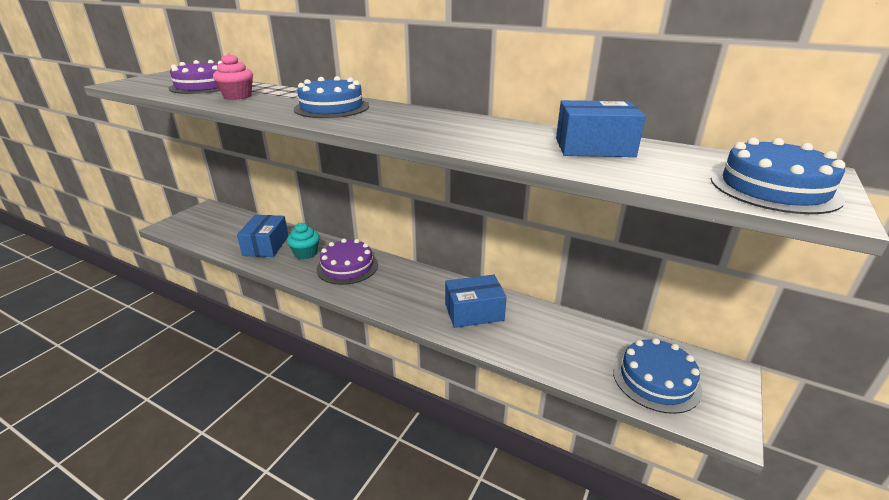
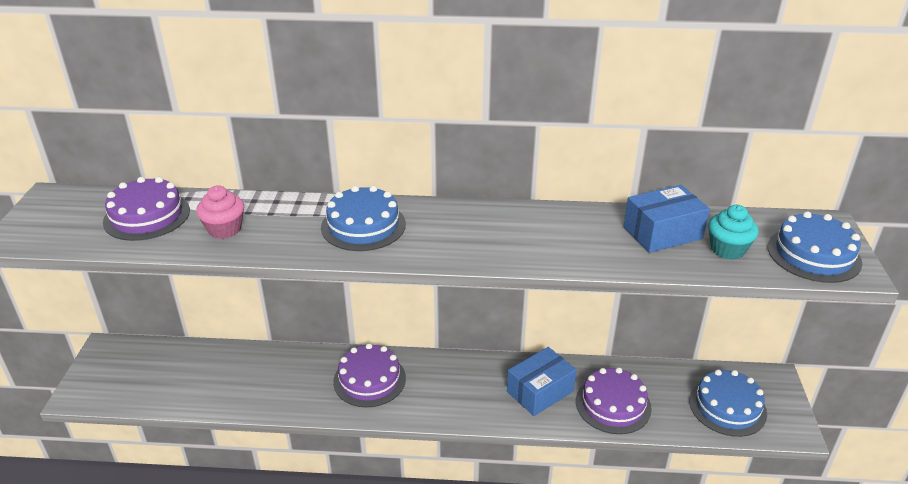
camera: 25 degrees left, 5 degrees up
blue box [237,215,289,257] -> none
turquoise cupcake [287,223,320,259] -> turquoise cupcake moved to [708,205,759,260]
none -> purple cake [576,367,652,434]

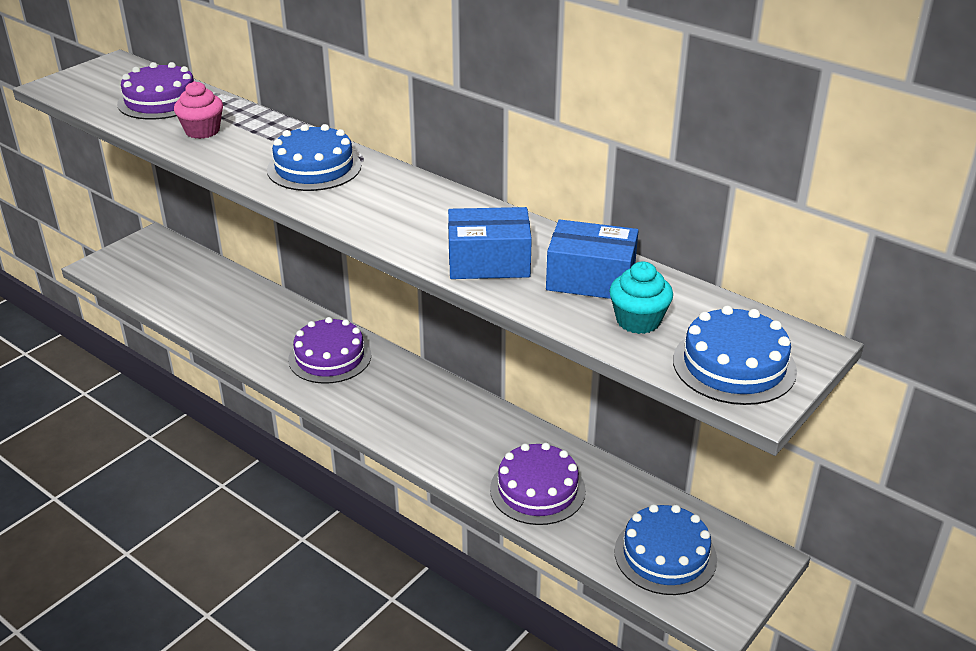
camera: 35 degrees right, 0 degrees up
blue box [507,347,576,416] -> blue box moved to [448,207,532,279]

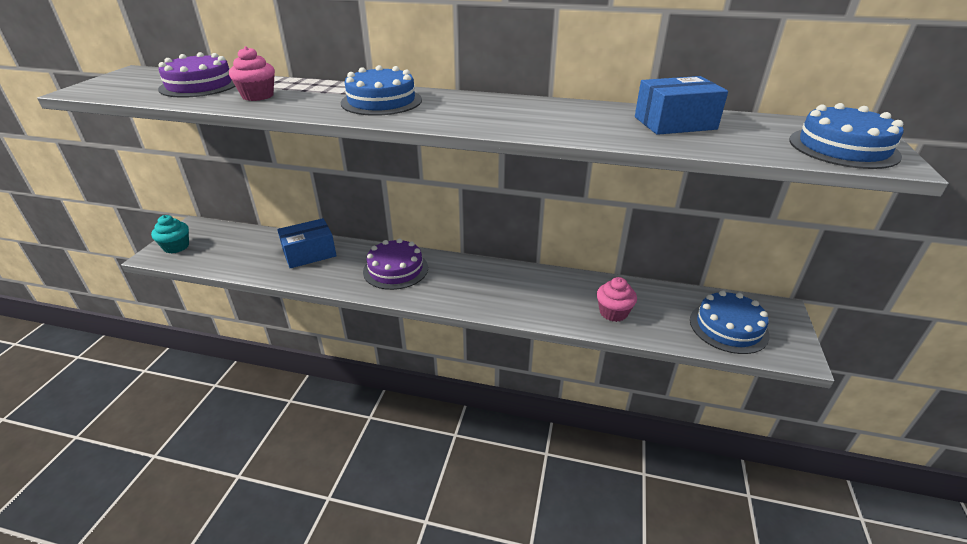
camera: 25 degrees left, 0 degrees up
blue box [448,207,532,279] -> blue box moved to [277,218,337,268]
purple cake [490,442,586,525] -> pink cupcake [597,277,637,322]
turquoise cupcake [609,261,673,334] -> turquoise cupcake moved to [151,215,189,253]

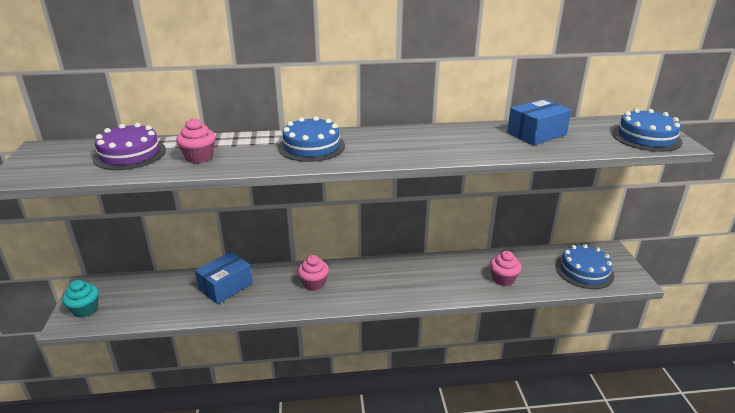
camera: 20 degrees left, 5 degrees down
purple cake [363,238,428,290] -> pink cupcake [297,255,329,291]

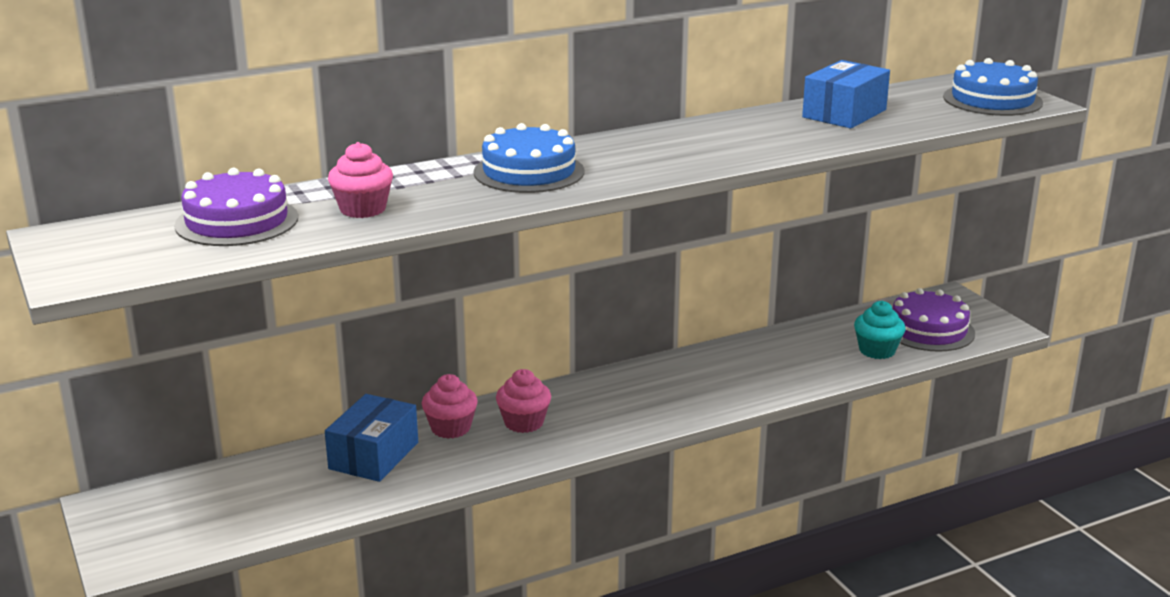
camera: 20 degrees left, 5 degrees down
turquoise cupcake [62,280,99,317] -> turquoise cupcake moved to [854,301,905,359]
pink cupcake [490,251,522,286] -> pink cupcake moved to [422,374,478,438]
blue cake [556,244,614,289] -> purple cake [893,288,975,352]

